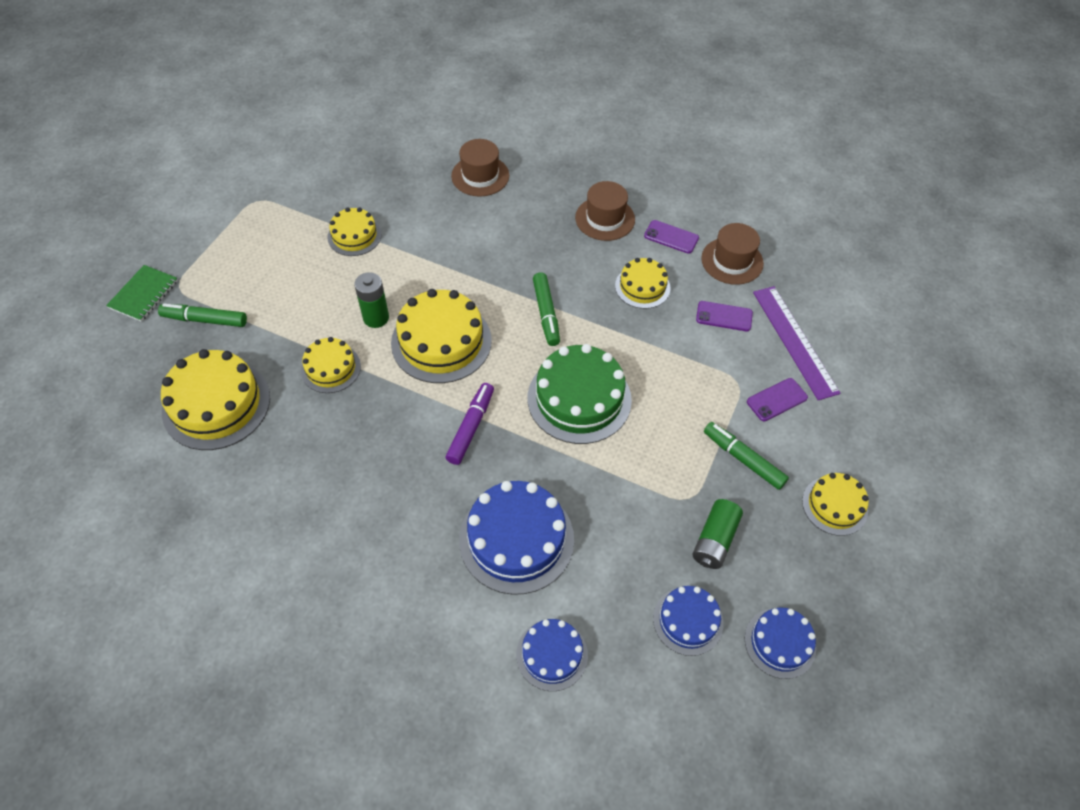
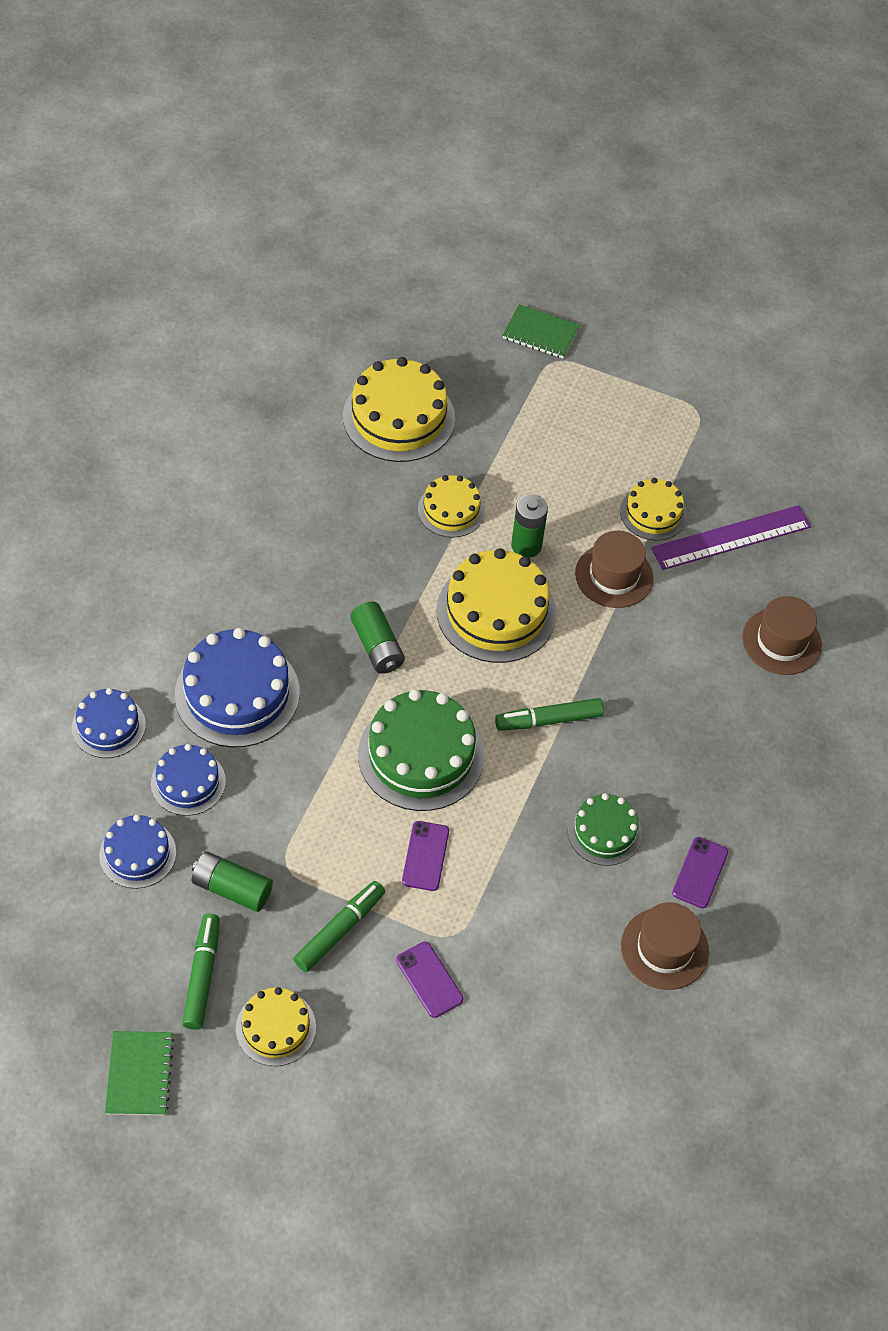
camera: 85 degrees right, 0 degrees up
green marker [158,304,247,327] -> green marker moved to [182,914,220,1030]
purple marker [446,383,494,465] -> green battery [350,602,405,674]
brown hat [575,181,635,241] -> brown hat moved to [575,531,653,608]
yellow cake [615,258,670,309] -> green cake [568,793,642,866]
purple phone [696,301,753,331] -> purple phone moved to [402,821,449,891]
blue cake [745,607,816,679] -> blue cake moved to [151,744,226,816]
purple ruler [753,286,840,400] -> purple ruler moved to [651,505,811,570]
none -> green notebook [105,1031,174,1116]

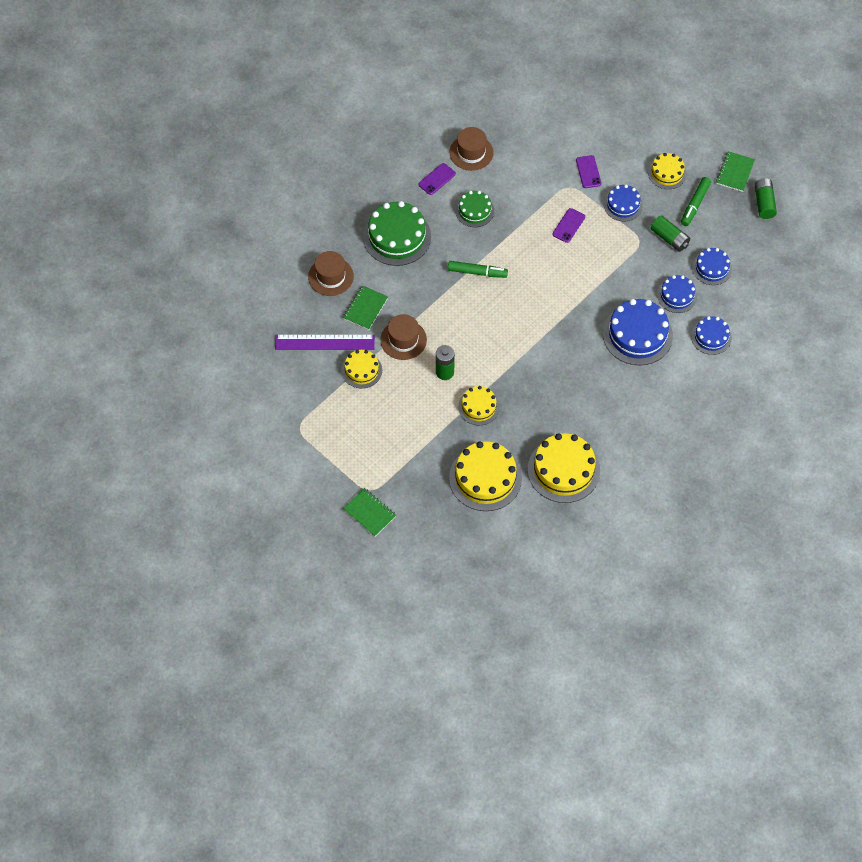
camera: 155 degrees left, 5 degrees up
green marker [294,881,385,972] -> blue cake [604,185,643,221]
green battery [350,602,405,674] -> green battery moved to [755,178,777,219]
green cake [358,689,484,811] -> green cake moved to [363,201,431,266]
yellow cake [436,548,557,663] -> yellow cake moved to [528,433,600,503]
none -> green notebook [343,285,388,330]

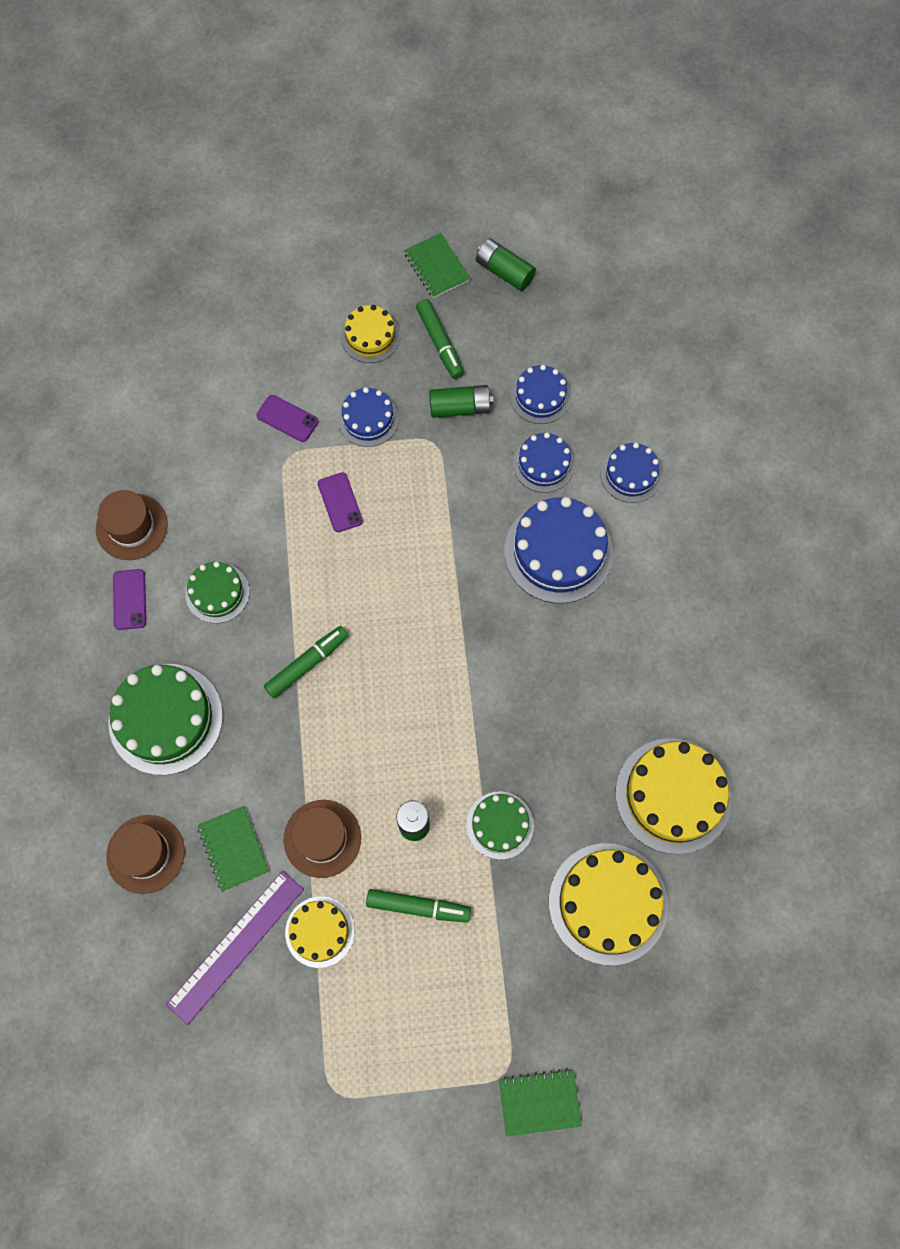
camera: 50 degrees left, 10 degrees up
yellow cake [458,386,500,426] -> green cake [466,791,534,860]
none -> green marker [366,889,471,923]

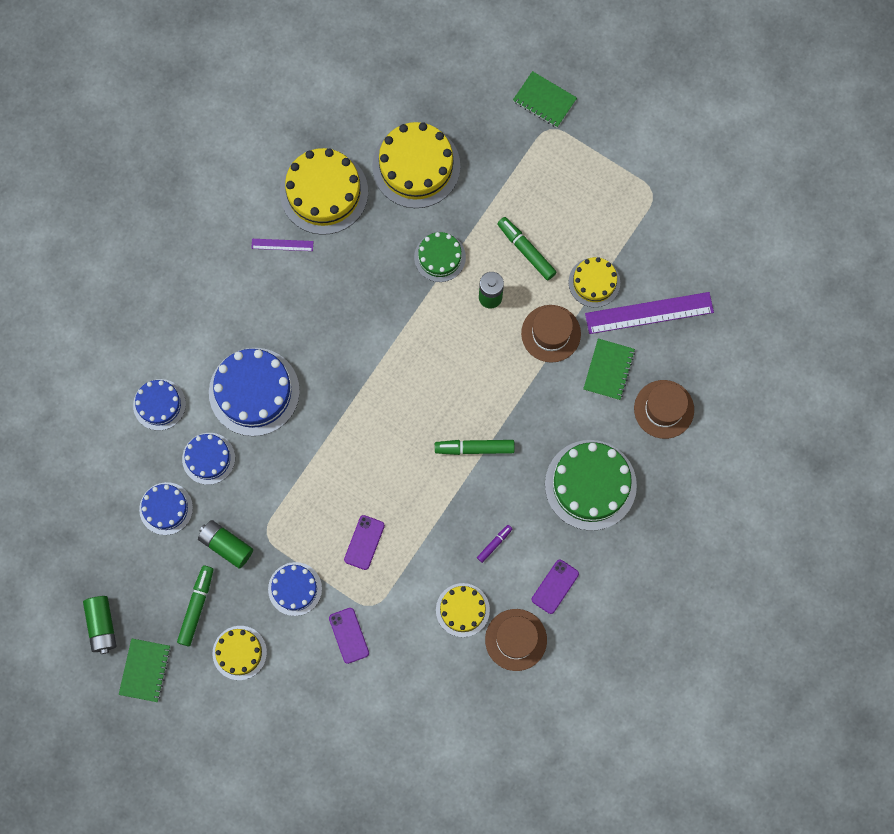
camera: 140 degrees left, 5 degrees up
green cake [186,562,249,624] -> purple marker [477,525,512,563]
none -> purple ruler [251,239,313,251]
none -> yellow cake [436,583,490,637]

